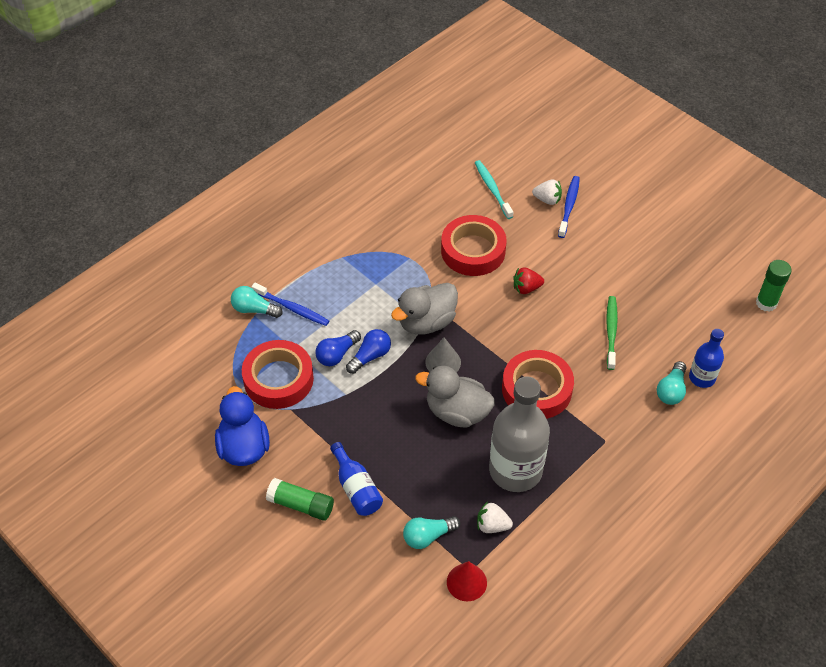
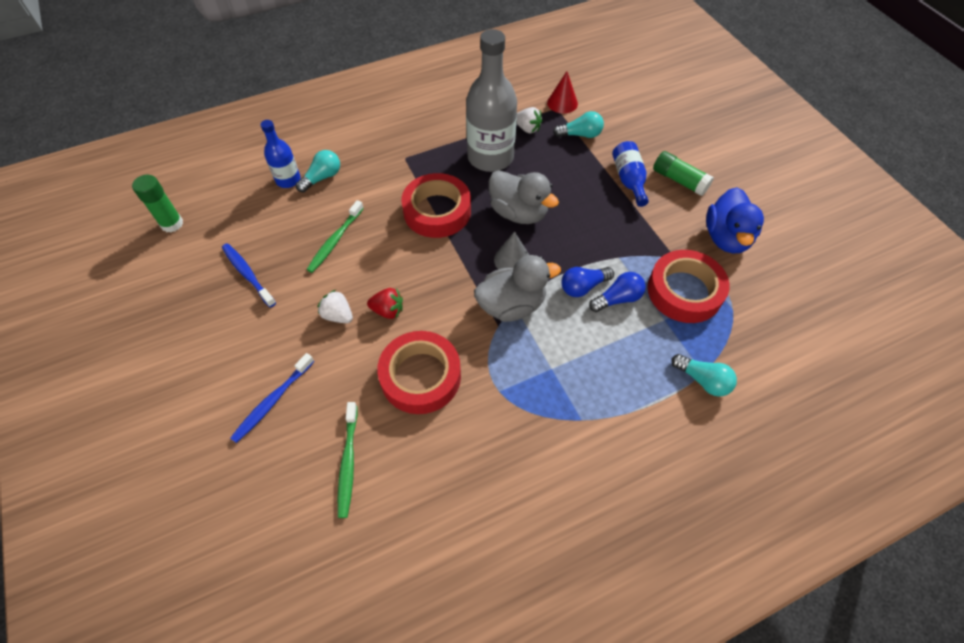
camera: 160 degrees left, 5 degrees up
blue toothbrush [251,283,329,326] -> blue toothbrush moved to [222,243,276,307]
turquoise toothbrush [475,160,513,219] -> green toothbrush [338,402,357,518]
white strawberry [532,180,562,205] -> white strawberry moved to [317,290,353,323]

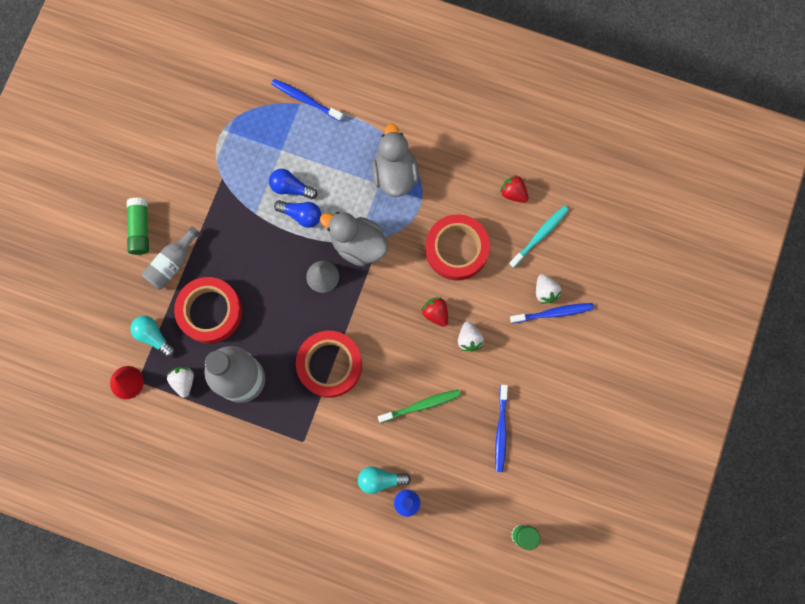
camera: 135 degrees left, 20 degrees up
green toothbrush [338,402,357,518] -> turquoise toothbrush [509,206,569,268]
grey duck [489,170,559,224] -> grey duck moved to [372,124,419,197]
blue bottle [612,141,649,207] -> grey bottle [142,226,200,289]
red tape [647,250,730,323] -> red tape moved to [174,277,242,343]
turquoise light bulb [671,354,737,397] -> blue toothbrush [271,79,343,122]
blue duck [706,187,764,254] -> none
none -> red strawberry [500,175,528,203]
none -> white strawberry [536,274,561,304]

